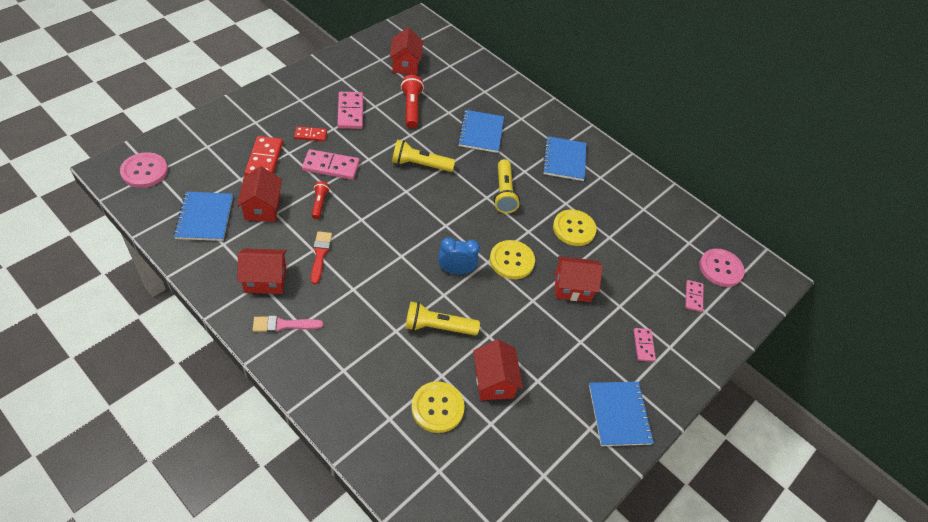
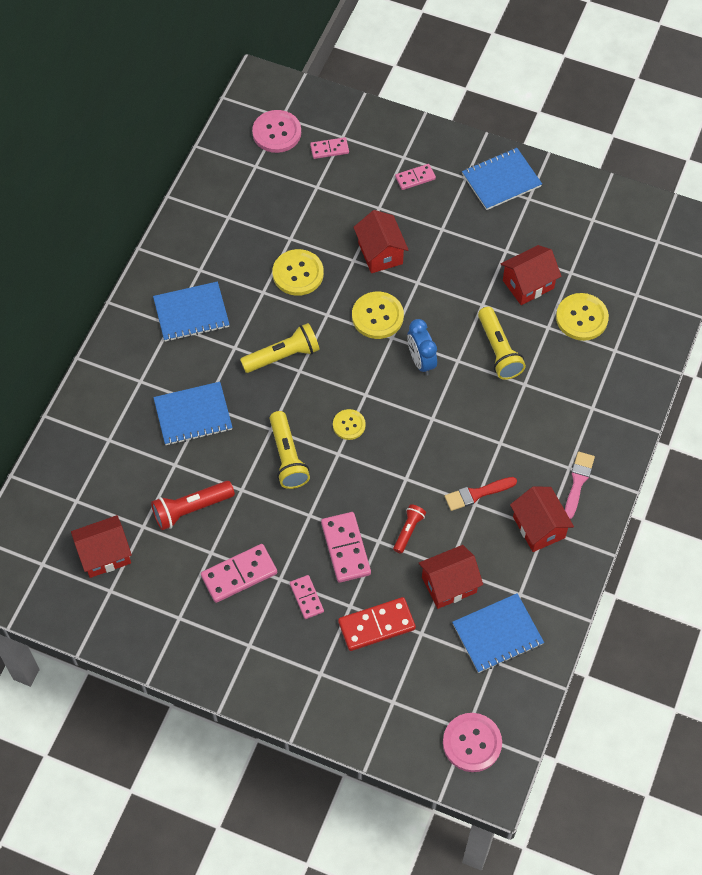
camera: 105 degrees left, 10 degrees up
pink brush [253,316,323,332] -> pink brush turned 135 degrees counterclockwise [565,452,595,519]
red domino [294,126,327,141] -> pink domino [290,575,324,619]
red flashlight [312,181,330,219] -> red flashlight turned 135 degrees clockwise [393,504,426,554]
none -> yellow button [333,409,366,440]

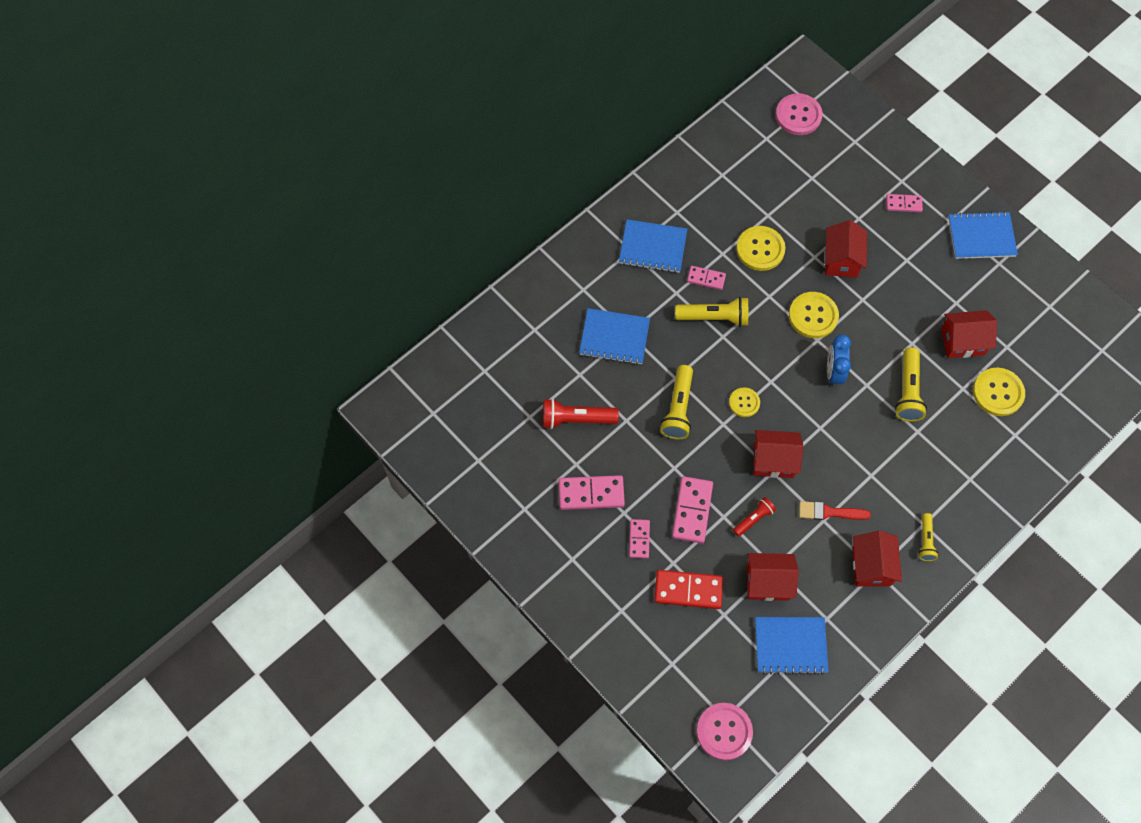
camera: 25 degrees right, 5 degrees up
red house [71,515,132,578] -> red house moved to [754,430,803,478]
pink domino [310,137,349,159] -> pink domino moved to [687,266,726,290]
pink brush [565,452,595,519] -> yellow flashlight [919,513,938,561]

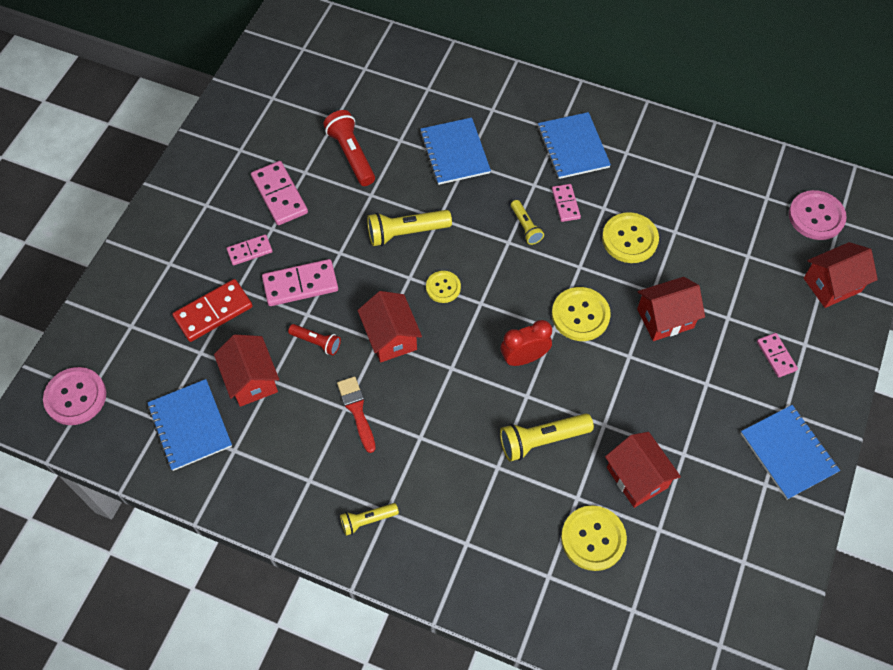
camera: 65 degrees right, 5 degrees down
red domino [654,570,723,609] -> red domino turned 75 degrees clockwise [172,279,253,342]
yellow flashlight [675,297,748,327] -> yellow flashlight [511,200,544,245], size x0.60
blue clock [827,335,851,387] -> red clock [500,320,552,366]
red house [852,531,902,586] -> red house moved to [804,242,878,308]

